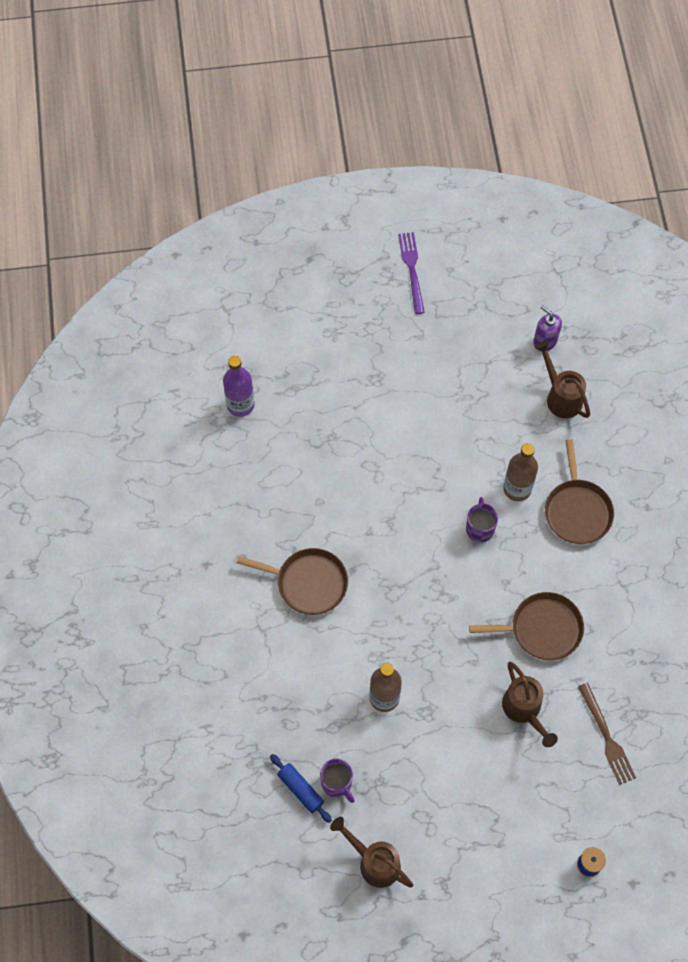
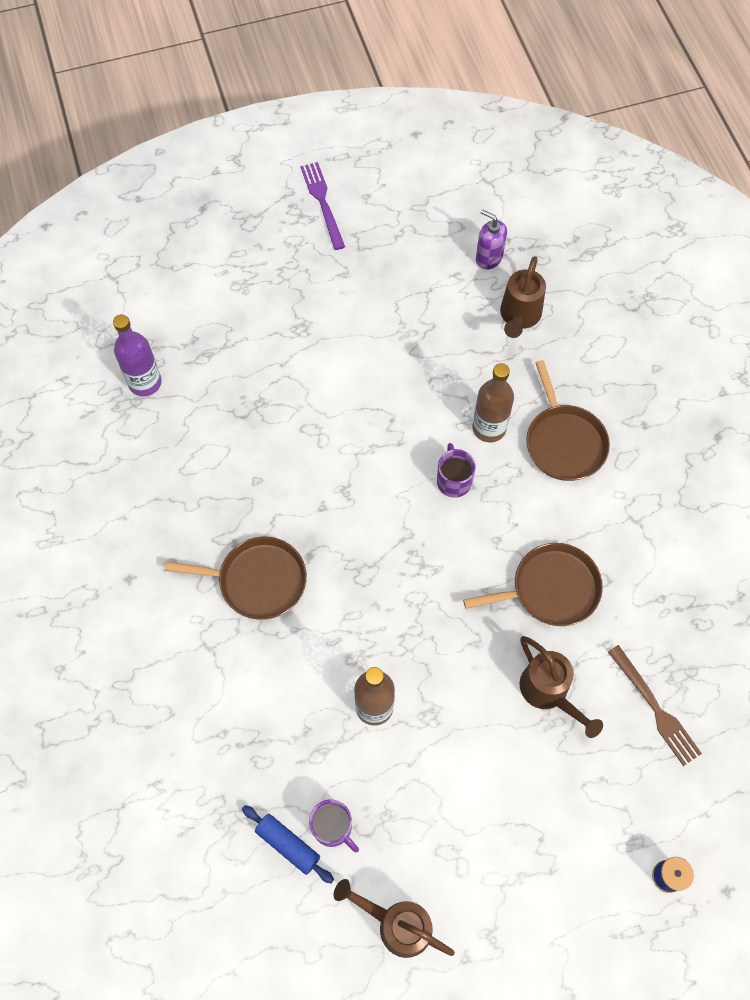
camera: 10 degrees left, 0 degrees up
brown watering can [535,341,590,418] -> brown watering can turned 120 degrees counterclockwise [500,256,546,338]

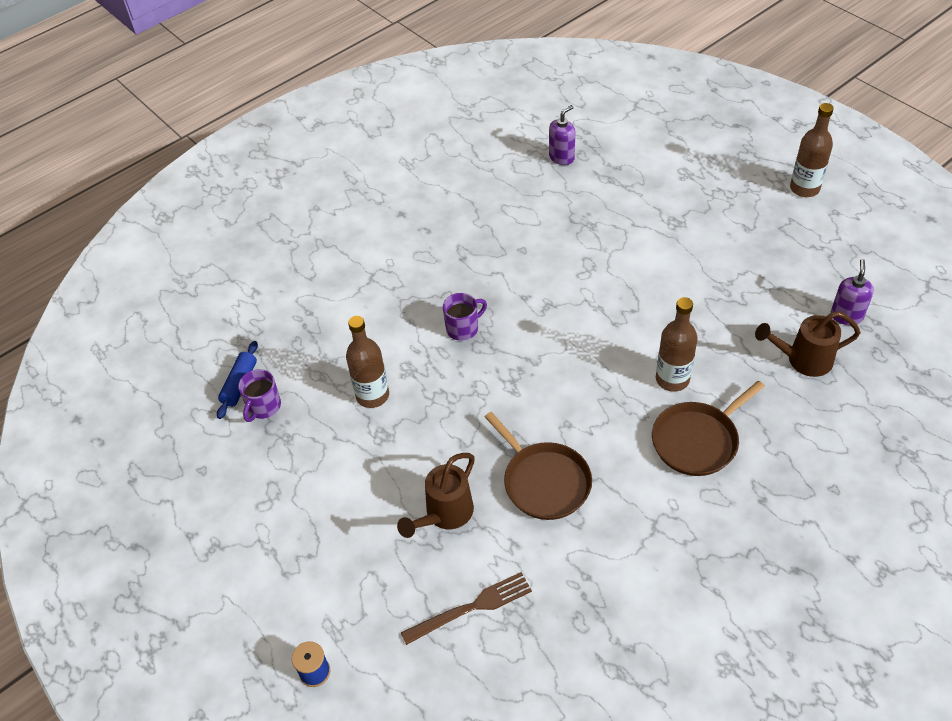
camera: 70 degrees right, 15 degrees down
purple bottle [113,314,162,396] -> purple soap dispenser [549,105,575,165]
brown pan [165,537,307,620] -> none
purple fork [300,162,345,250] -> brown bottle [790,103,834,197]
brown watering can [334,879,455,958] -> none
purple mug [437,443,476,498] -> purple mug moved to [443,293,487,341]
brown fork [608,645,702,766] -> brown fork turned 150 degrees counterclockwise [401,572,532,645]

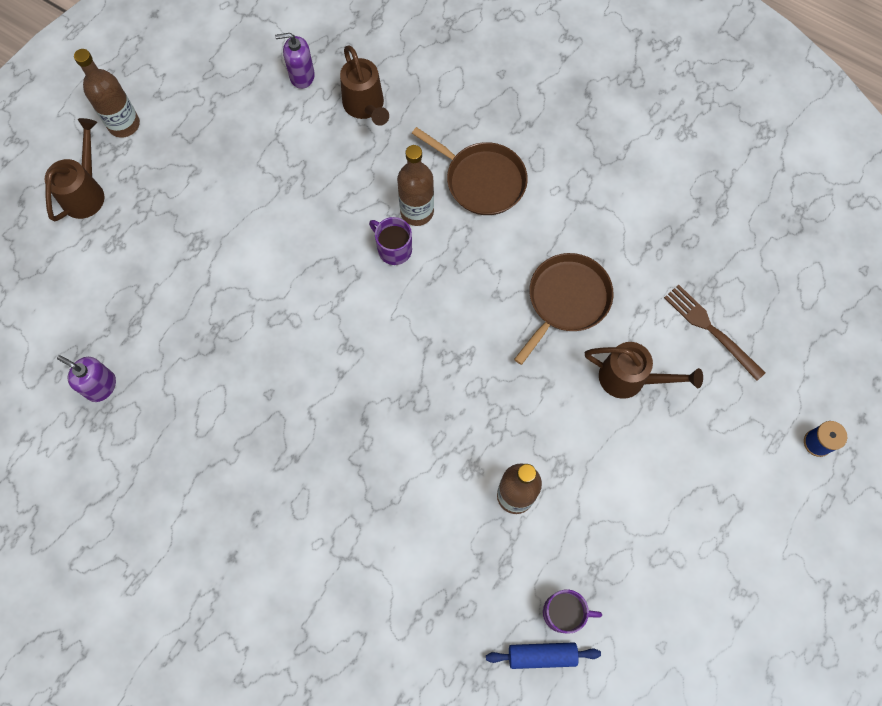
camera: 110 degrees left, 20 degrees up
purple mug [443,293,487,341] -> purple mug moved to [369,217,412,265]
none -> brown watering can [45,118,104,221]

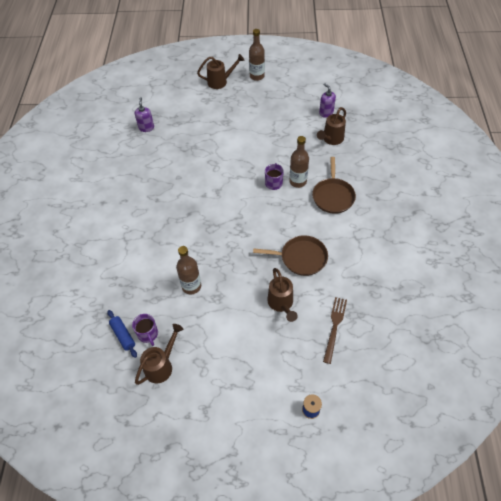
camera: 60 degrees right, 15 degrees down
none -> brown watering can [135,324,183,385]

